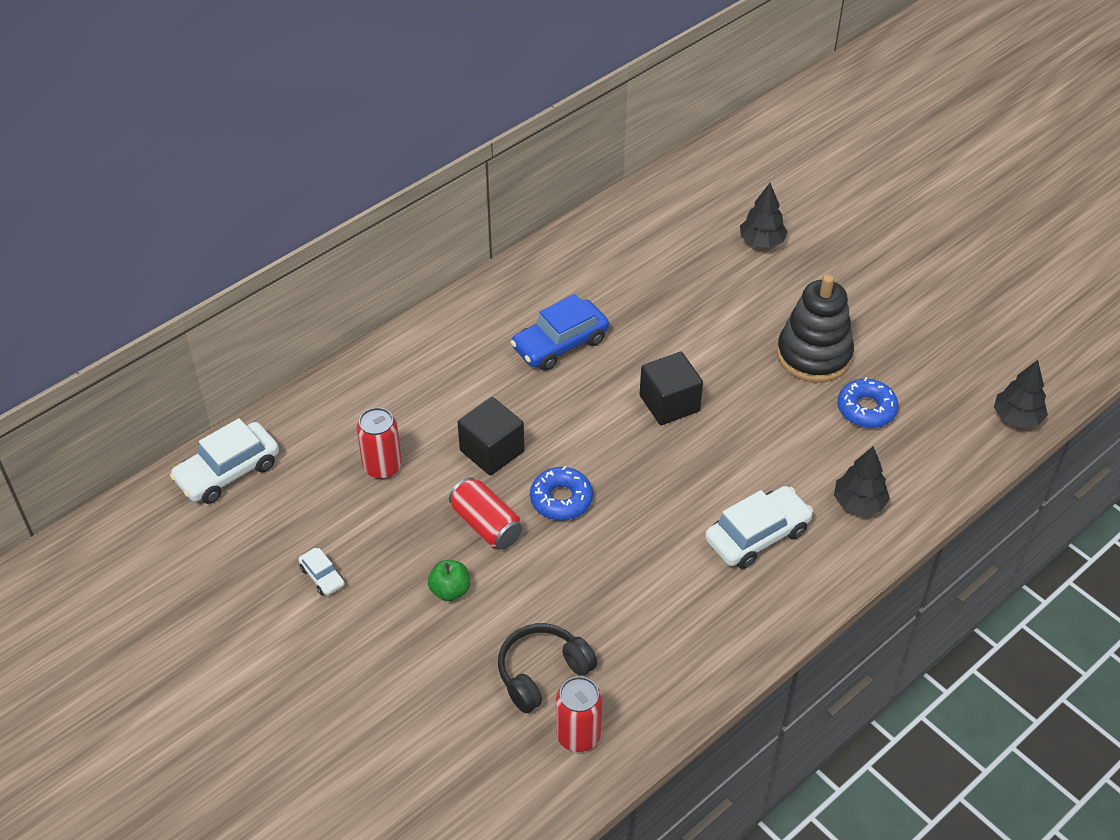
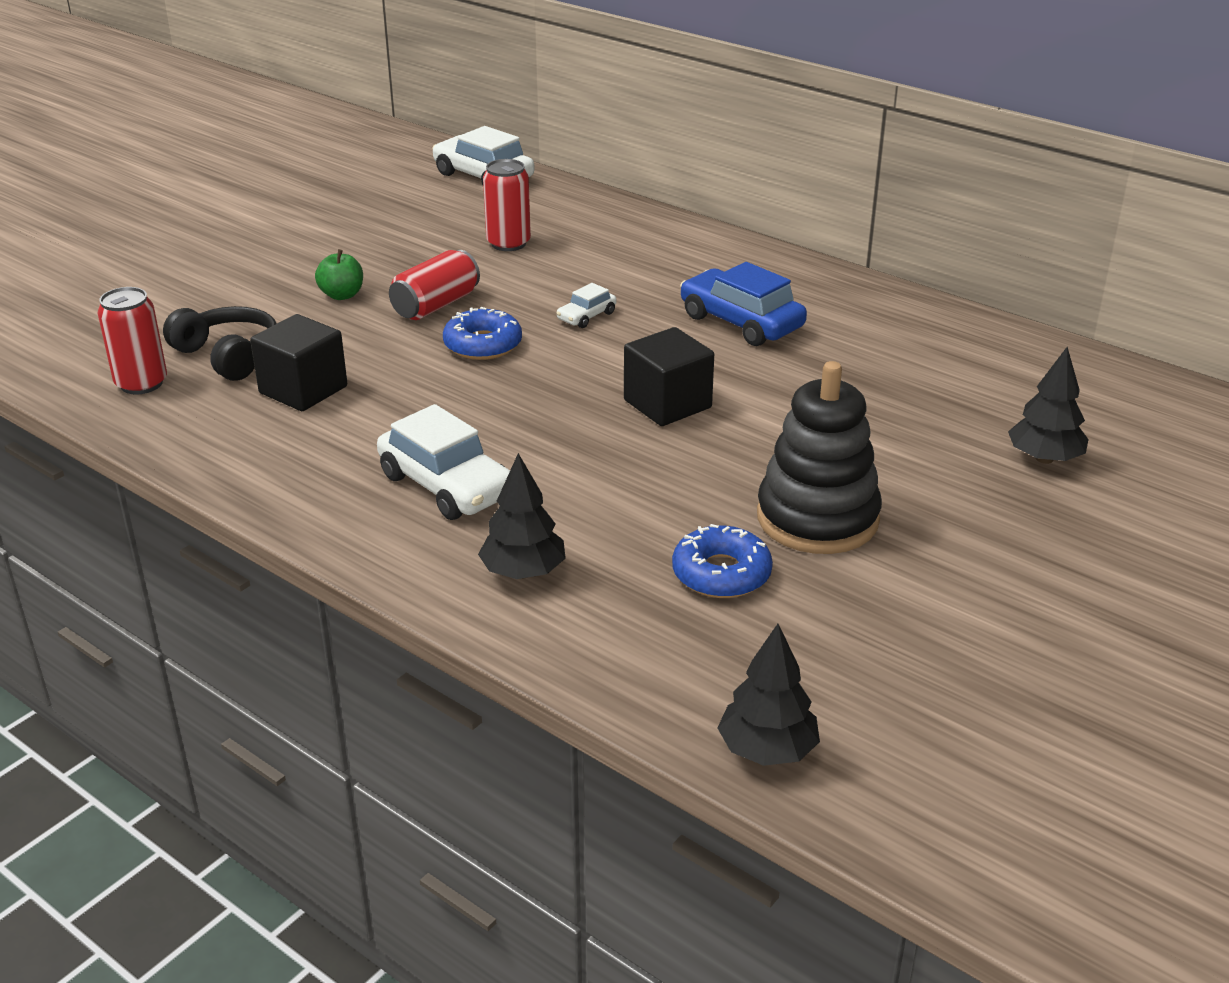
camera: 80 degrees right, 15 degrees down
white car [298,548,345,596] -> white car moved to [556,283,617,328]
black cube [458,397,524,476] -> black cube moved to [250,314,347,411]

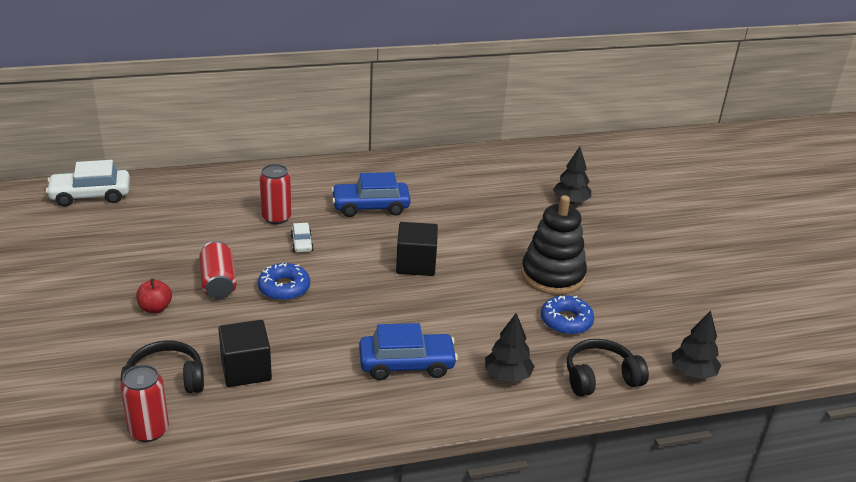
camera: 55 degrees left, 0 degrees up
green apple [315,249,363,300] -> red apple [136,278,172,313]
white car [377,404,510,520] -> blue car [359,323,458,380]
red can [483,159,531,251] -> red can moved to [259,164,292,224]
none -> black headphones [567,339,649,397]

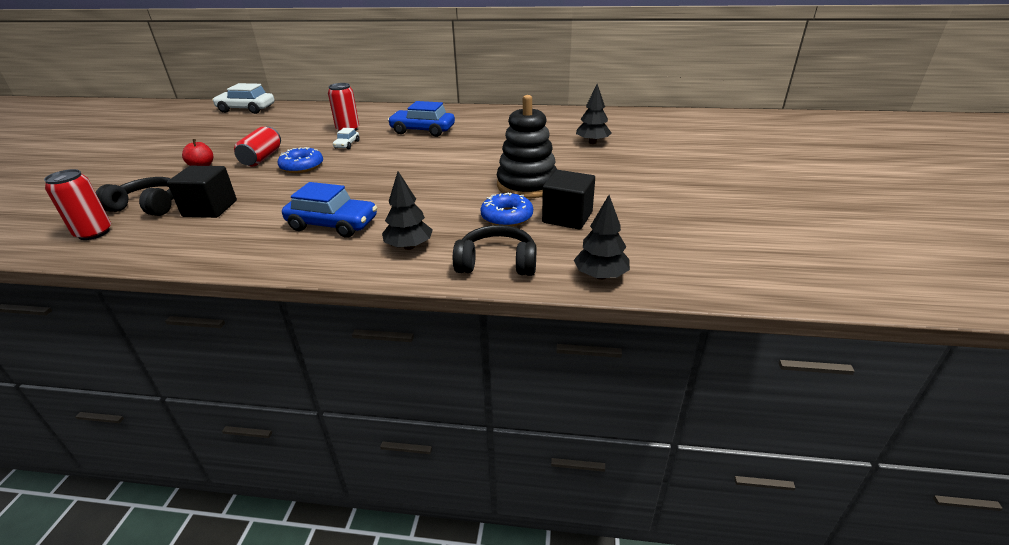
camera: 25 degrees right, 0 degrees up
black cube [396,222,438,276] -> black cube moved to [542,170,595,230]

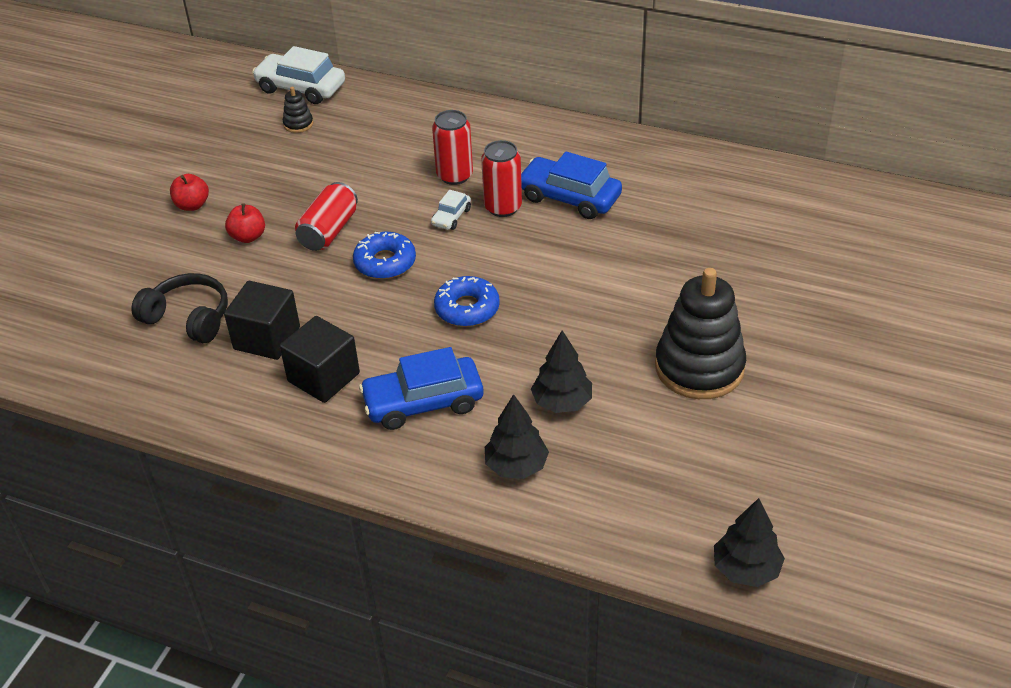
camera: 15 degrees right, 10 degrees up
red can [44,169,111,240] -> red can moved to [481,140,522,217]
blue car [282,182,377,238] -> blue car turned 135 degrees clockwise [359,347,483,430]
black headphones [453,225,536,276] -> none
blue donut [480,193,533,227] -> blue donut moved to [434,276,500,327]
black cube [542,170,595,230] -> black cube moved to [280,316,360,403]
black tree [576,84,611,144] -> black tree moved to [531,330,592,413]
none -> red apple [170,174,209,211]
none -> black stacking toy [283,87,313,133]

